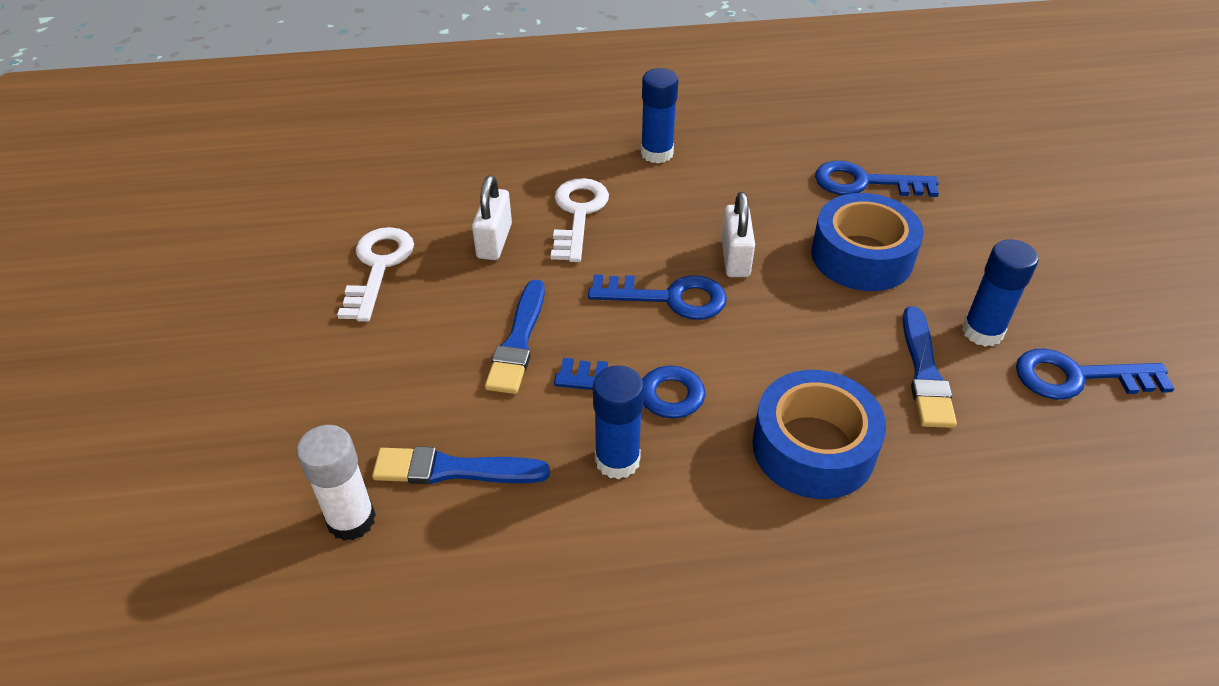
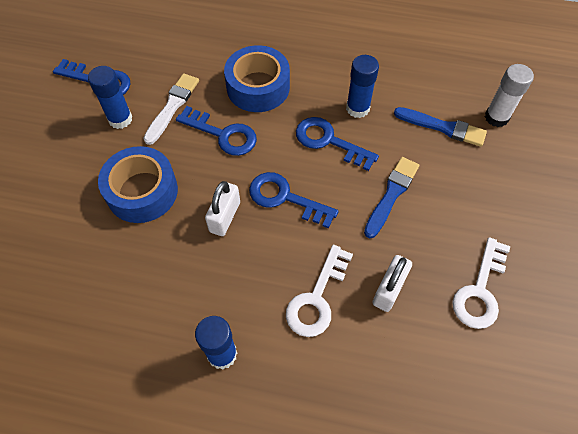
camera: 160 degrees left, 15 degrees up
blue key [815,161,939,197] -> blue key moved to [176,106,257,156]
blue brush [902,306,957,428] -> white brush [143,73,199,145]

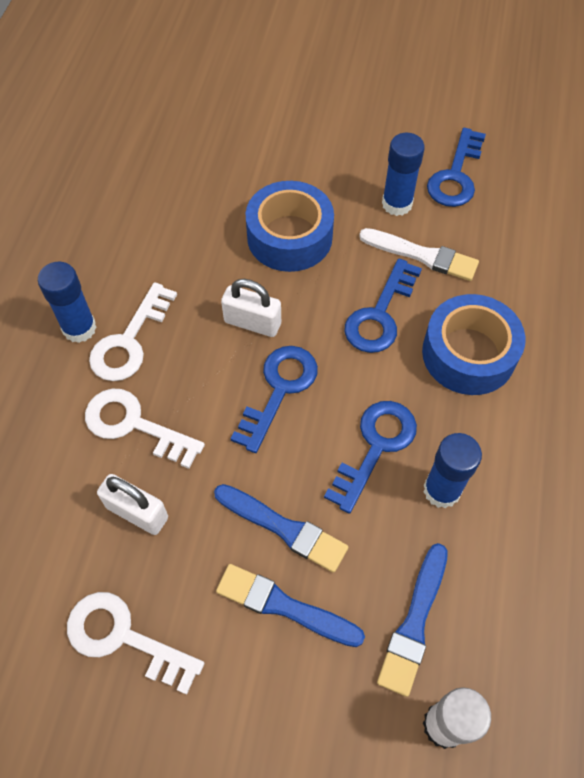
camera: 90 degrees right, 0 degrees up
none -> white key [89,282,177,381]
none -> blue brush [216,564,365,647]

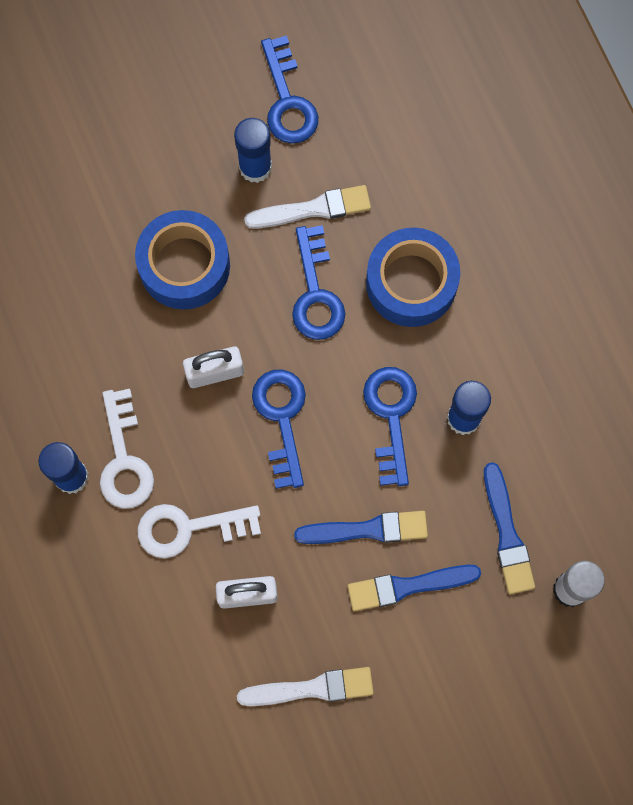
camera: 35 degrees left, 15 degrees up
white key [67,592,204,695] -> white brush [237,667,374,706]

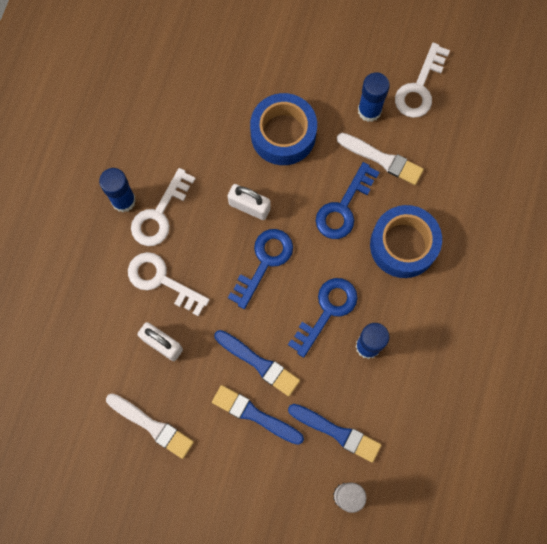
camera: 40 degrees right, 0 degrees up
blue key [261,36,318,144] -> white key [395,42,450,118]
blue brush [484,462,535,594] -> blue brush turned 90 degrees counterclockwise [288,404,381,463]

